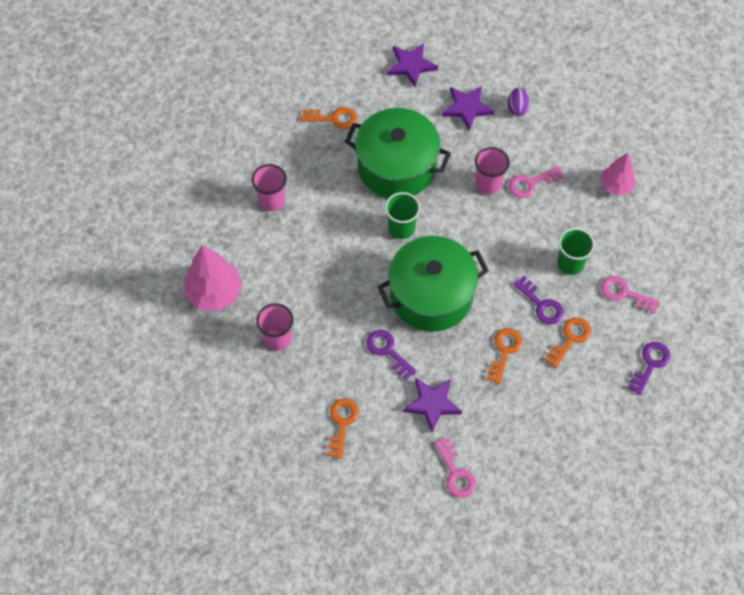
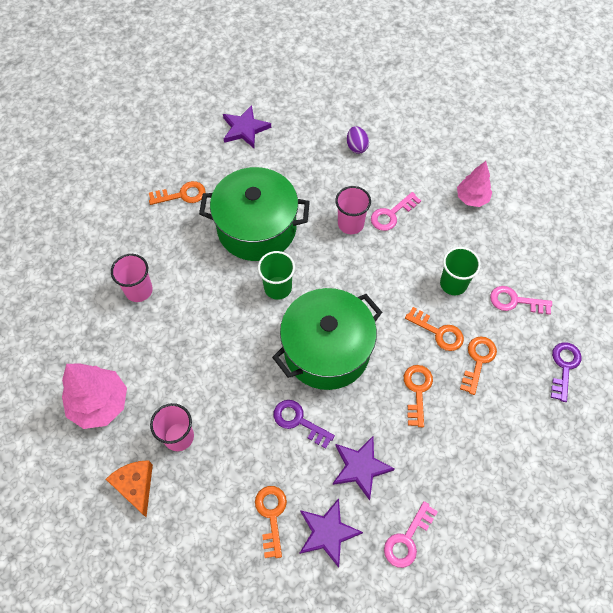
camera: 15 degrees left, 0 degrees up
pink key [435,437,476,498] -> pink key turned 75 degrees clockwise [384,501,438,568]
purple star [442,86,494,131] -> purple star moved to [300,498,363,568]
purple key [513,276,564,324] -> orange key [405,307,464,351]
none -> orange cheese [106,460,153,517]

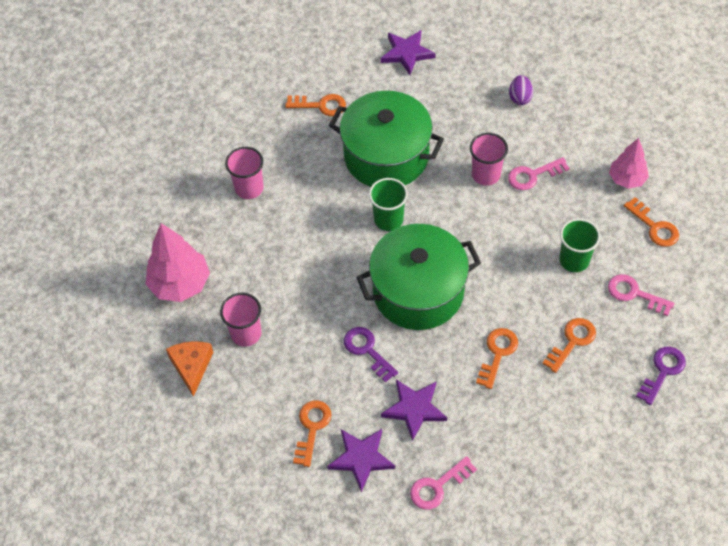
camera: 20 degrees right, 5 degrees down
orange key [405,307,464,351] -> orange key moved to [624,197,679,247]

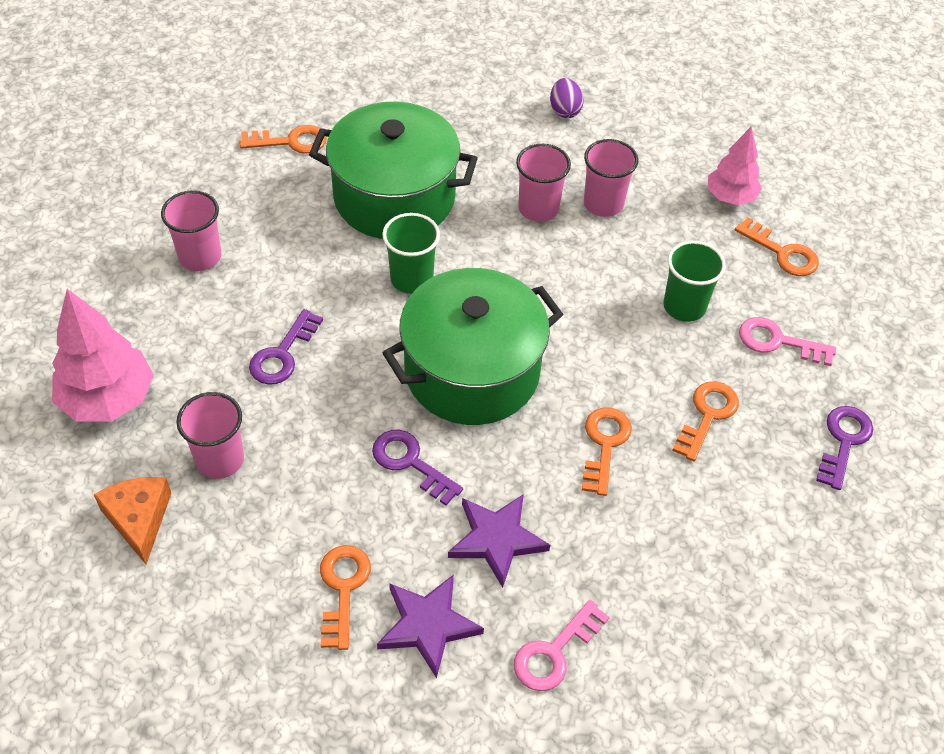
camera: 15 degrees left, 5 degrees down
purple star [381,30,436,75] -> none
pink key [508,157,570,190] -> pink cup [584,139,638,217]
none -> purple key [249,309,323,385]

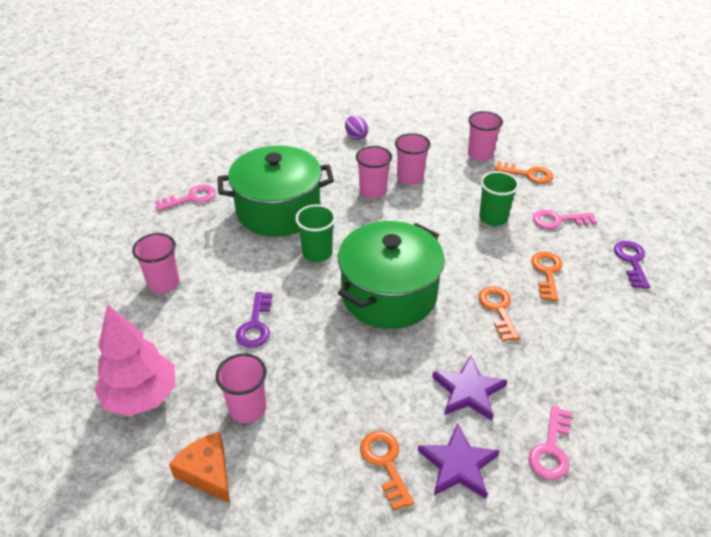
camera: 20 degrees left, 10 degrees down
orange key [240,125,327,154] -> pink key [155,185,216,211]
purple key [372,430,463,505] -> none
pink tree [708,126,762,205] -> pink cup [468,111,503,161]

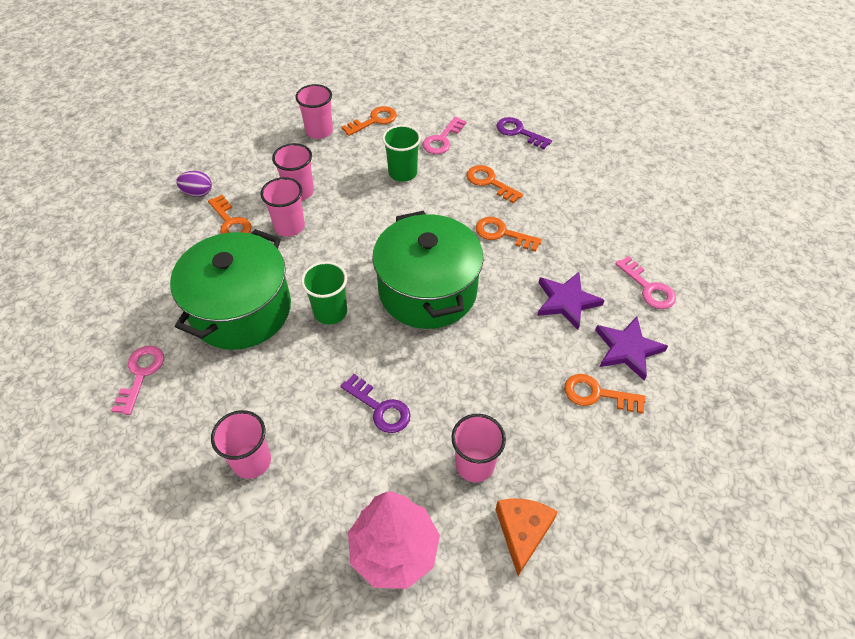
camera: 55 degrees left, 10 degrees up
orange cheese [169,432,230,503] -> orange cheese turned 105 degrees clockwise [496,499,558,576]
none -> orange key [208,195,251,234]

